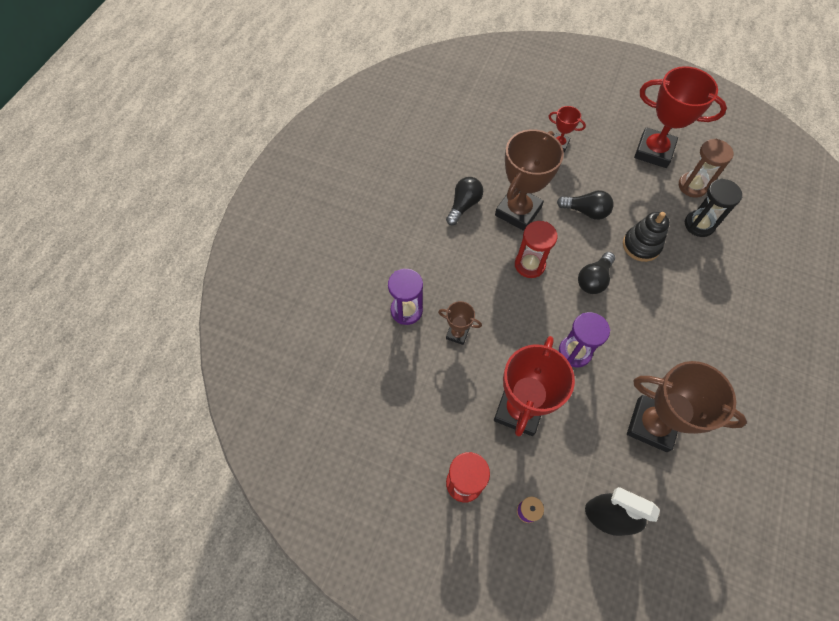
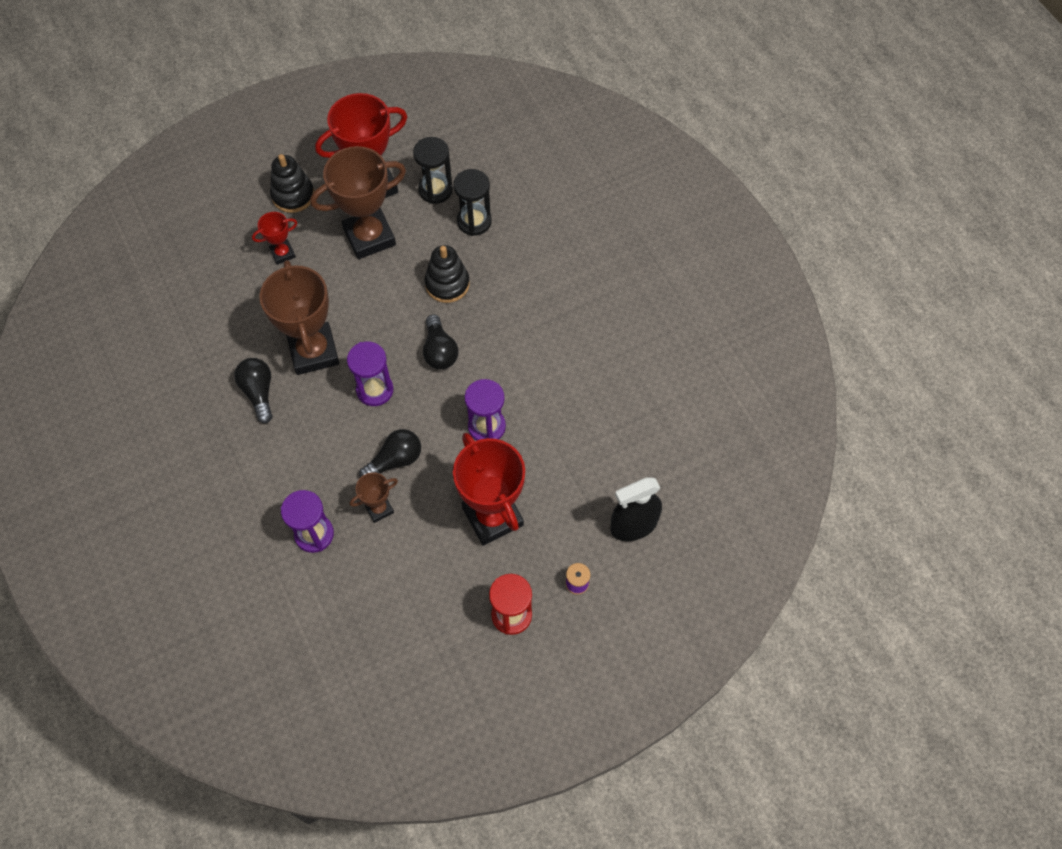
camera: 50 degrees left, 0 degrees up
red hourglass [515,221,558,278] -> purple hourglass [347,342,393,406]
black light bulb [557,190,613,220] -> black light bulb moved to [359,429,421,478]
brown trophy [627,361,747,452] -> brown trophy moved to [310,146,406,259]
brown hourglass [679,139,733,198] -> black hourglass [413,137,453,204]
none -> black stacking toy [270,154,314,213]

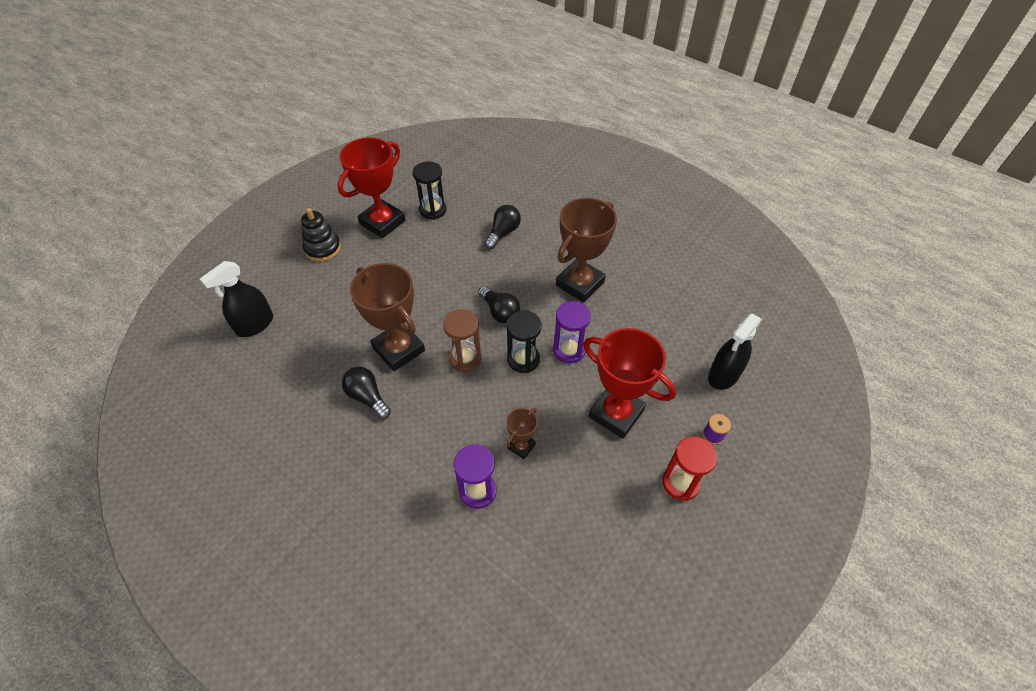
camera: 25 degrees left, 10 degrees down
red trophy [252,212,298,265] -> none
brown trophy [310,146,406,259] -> brown trophy moved to [556,198,617,303]
purple hourglass [347,342,393,406] -> brown hourglass [443,309,481,372]
black light bulb [359,429,421,478] -> black light bulb moved to [485,205,521,249]
black stacking toy [425,245,470,303] -> none
black hourglass [453,169,492,236] -> black hourglass moved to [506,310,542,373]
none -> black spray bottle [200,261,273,337]

